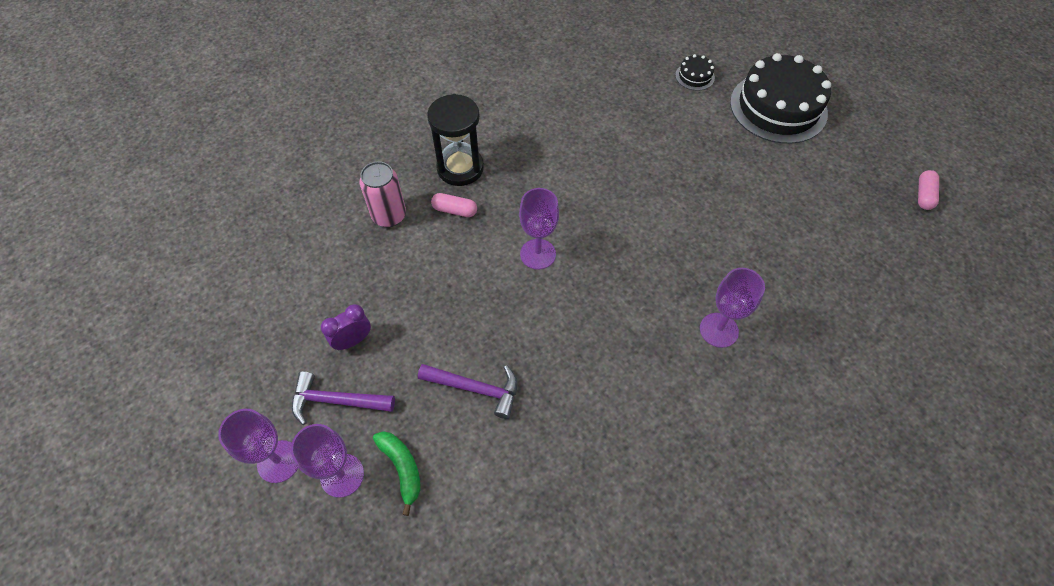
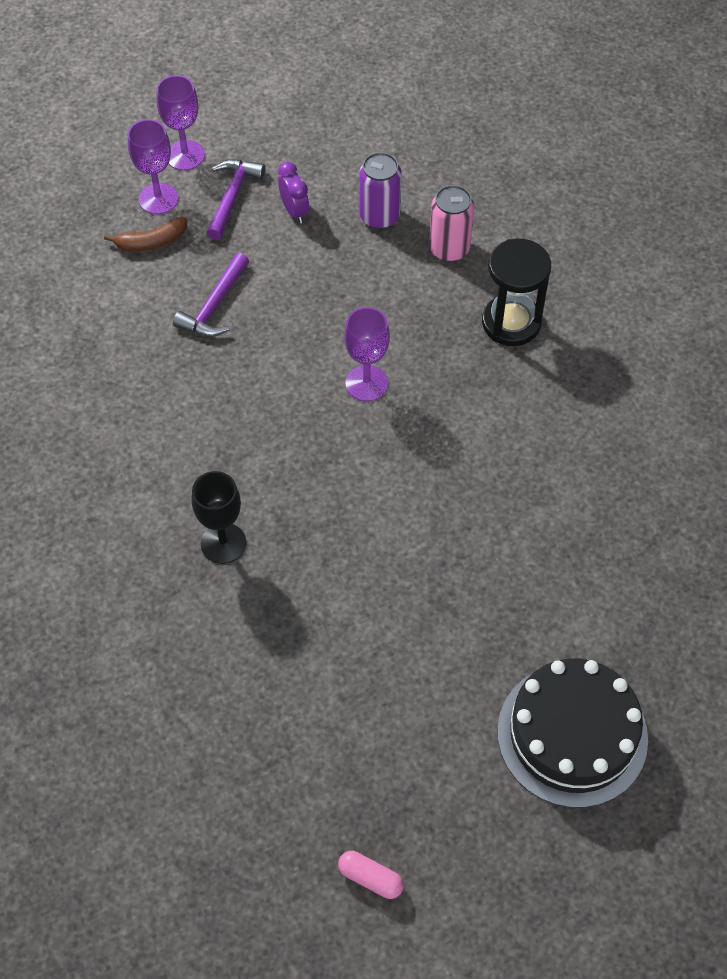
camera: 100 degrees right, 0 degrees up
green banana [373,431,421,516] -> brown banana [104,217,187,252]
pink capsule [431,193,477,217] -> none
black cake [675,54,715,90] -> none
purple goblet [700,268,765,348] -> black goblet [192,471,246,564]
none -> purple can [359,152,401,229]

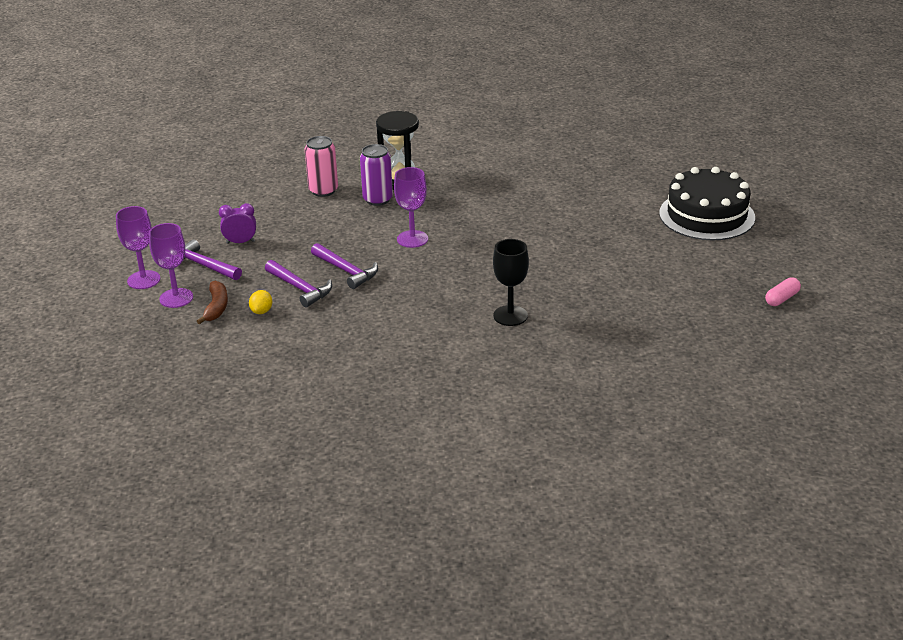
camera: 70 degrees left, 25 degrees down
purple can [359,152,401,229] -> purple can moved to [360,144,393,206]
none -> yellow lemon [249,290,272,314]
none -> purple hammer [311,243,378,289]

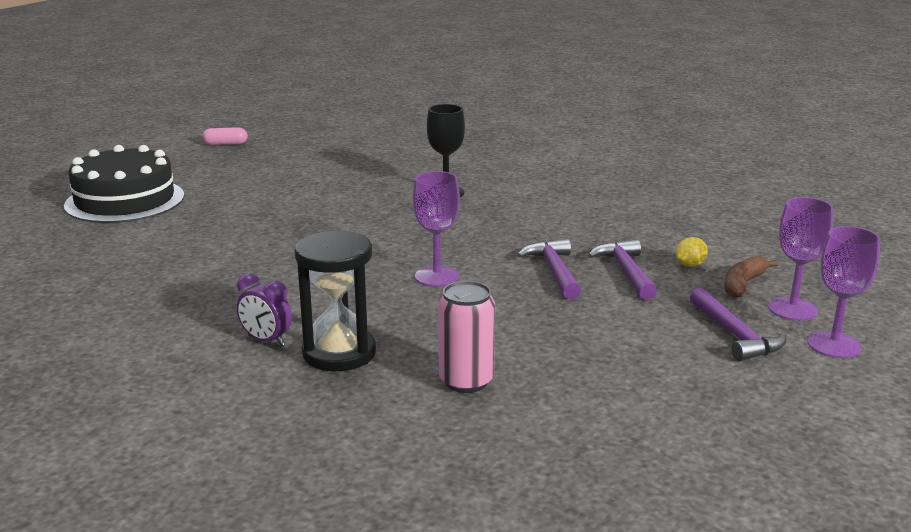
camera: 145 degrees left, 10 degrees down
purple clock [219,203,256,244] -> purple clock moved to [237,273,292,346]
purple can [360,144,393,206] -> none

